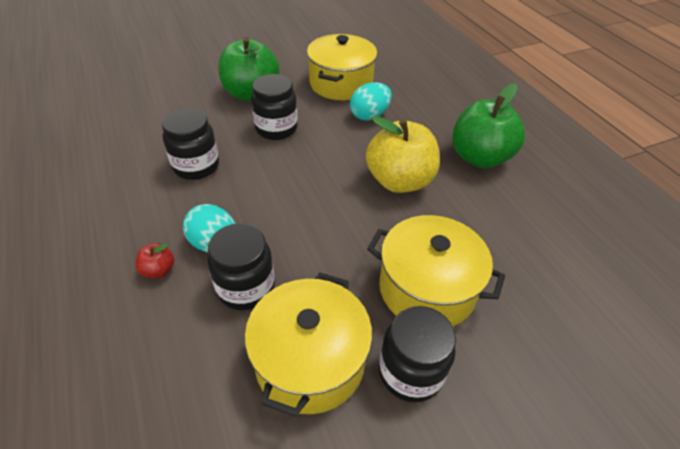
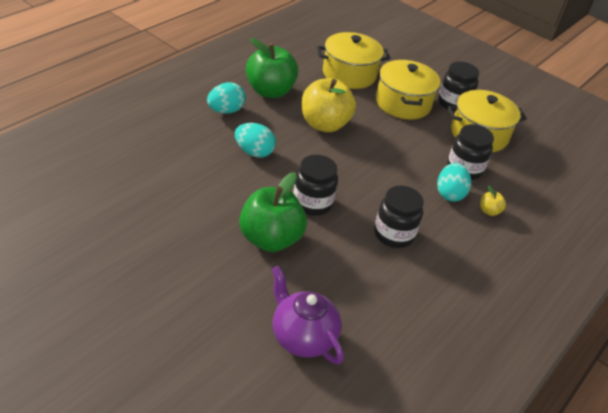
camera: 120 degrees left, 5 degrees down
red apple [136,243,174,279] -> yellow apple [480,185,506,216]
yellow pot [307,34,377,100] -> yellow pot moved to [317,32,390,89]
none -> turquoise egg [207,82,246,114]
none -> purple teapot [272,266,344,364]

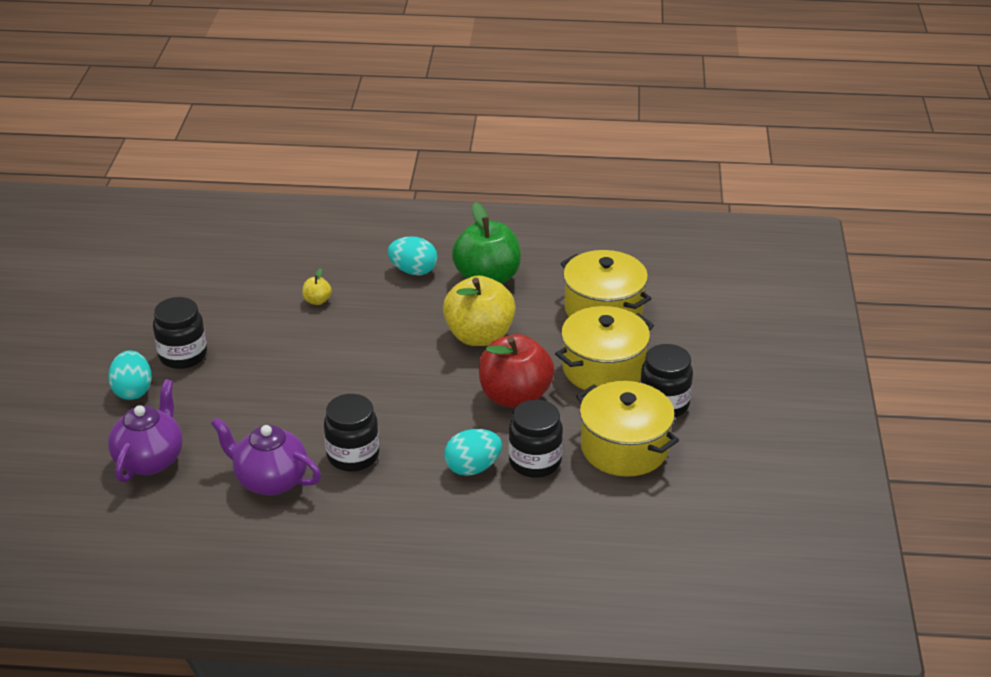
camera: 60 degrees right, 5 degrees down
turquoise egg [235,123,276,158] -> turquoise egg moved to [108,350,152,400]
green apple [239,172,307,252] -> none
black jar [293,155,338,216] -> black jar moved to [153,297,207,369]
yellow apple [480,185,506,216] -> yellow apple moved to [302,268,332,305]
none -> purple teapot [211,418,321,496]
none -> red apple [479,334,555,408]

